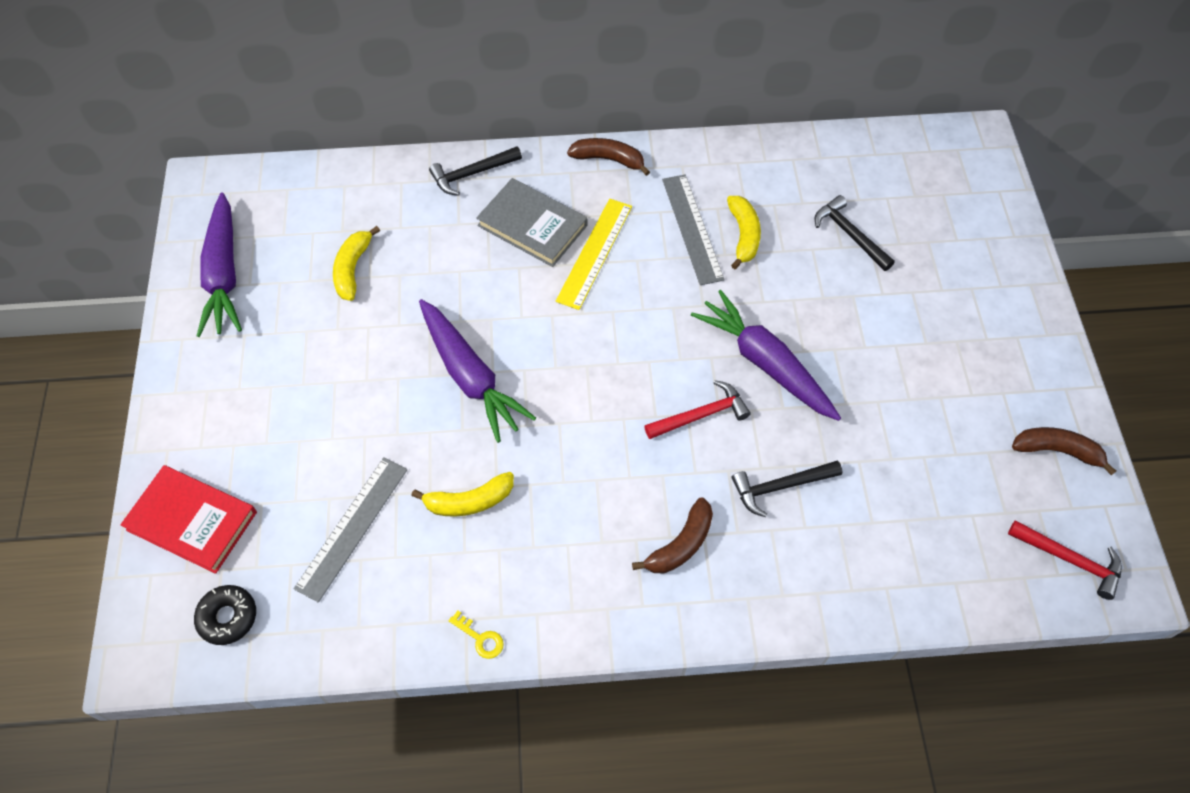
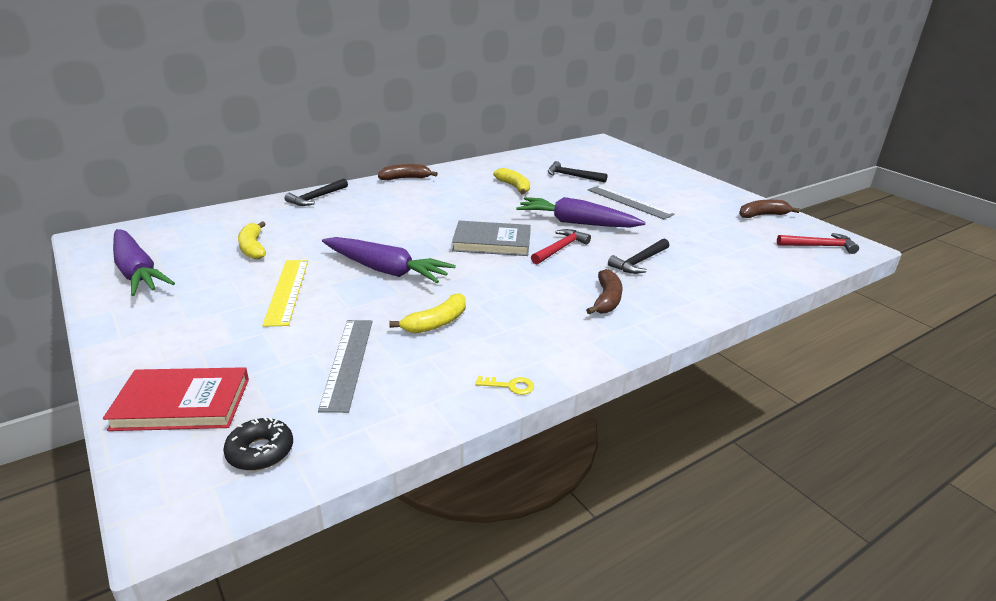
camera: 30 degrees left, 30 degrees down
grey book [476,178,587,267] -> grey book moved to [452,221,531,256]
yellow ruler [556,199,632,310] -> yellow ruler moved to [262,260,308,327]
grey ruler [662,174,725,285] -> grey ruler moved to [588,186,674,219]

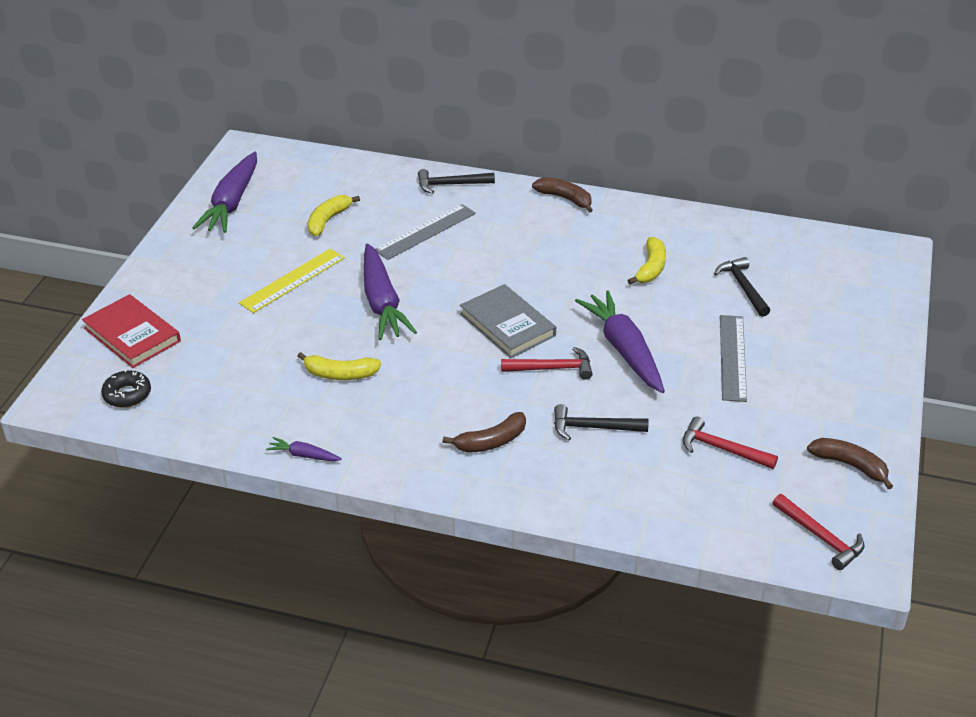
camera: 50 degrees right, 10 degrees up
grey ruler [318,320,373,413] -> grey ruler moved to [376,204,476,260]
yellow key [476,376,534,395] -> purple carrot [266,437,342,461]
none -> red hammer [683,417,778,469]

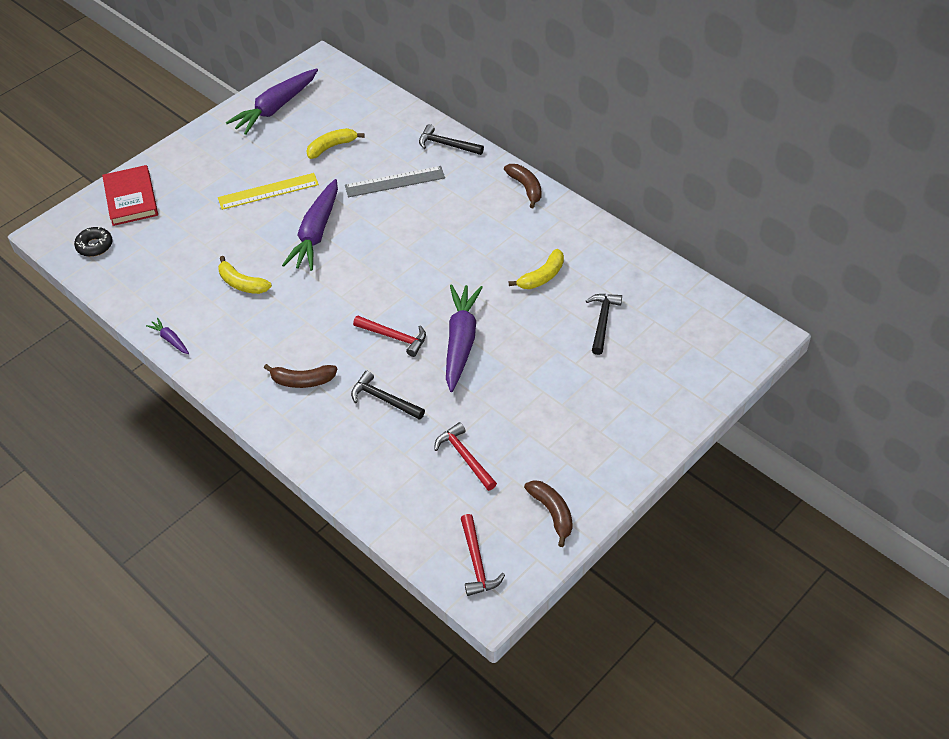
camera: 30 degrees right, 10 degrees up
grey book [460,284,556,358] -> none
grey ruler [720,315,747,402] -> none

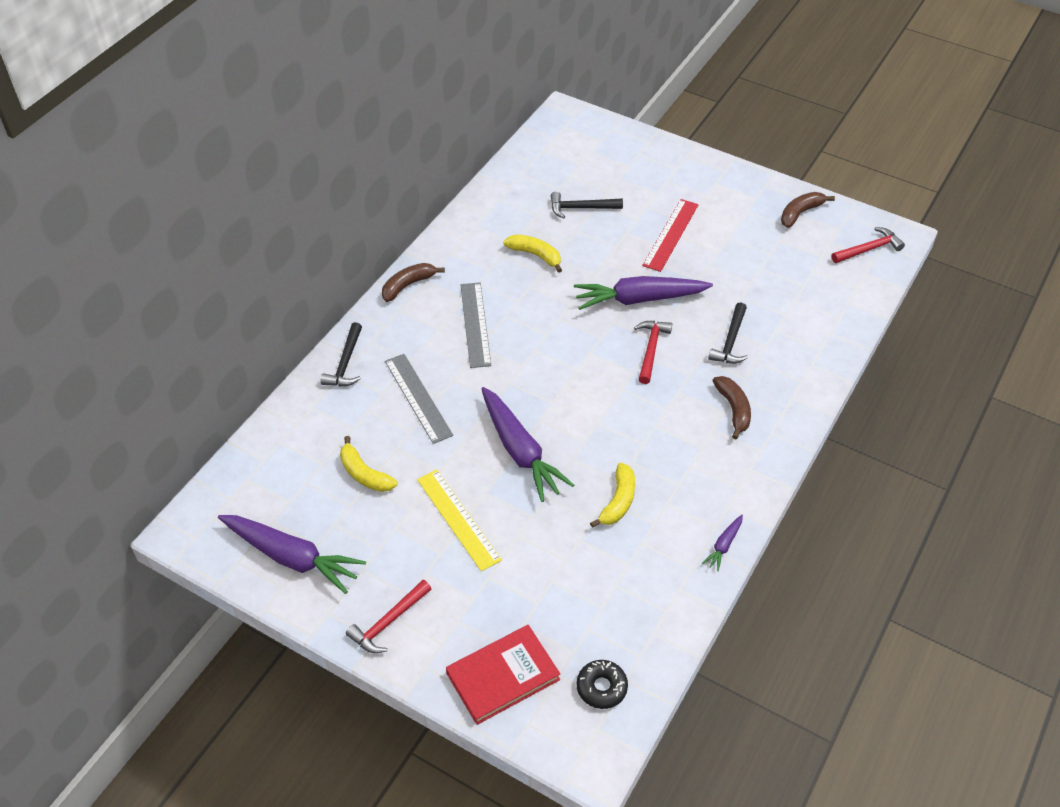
camera: 105 degrees left, 0 degrees up
purple carrot [282,179,338,271] -> purple carrot turned 60 degrees clockwise [481,387,574,502]
red hammer [434,422,497,491] -> red hammer moved to [346,580,431,653]
none -> grey ruler [460,283,491,368]
none -> red ruler [642,199,699,272]

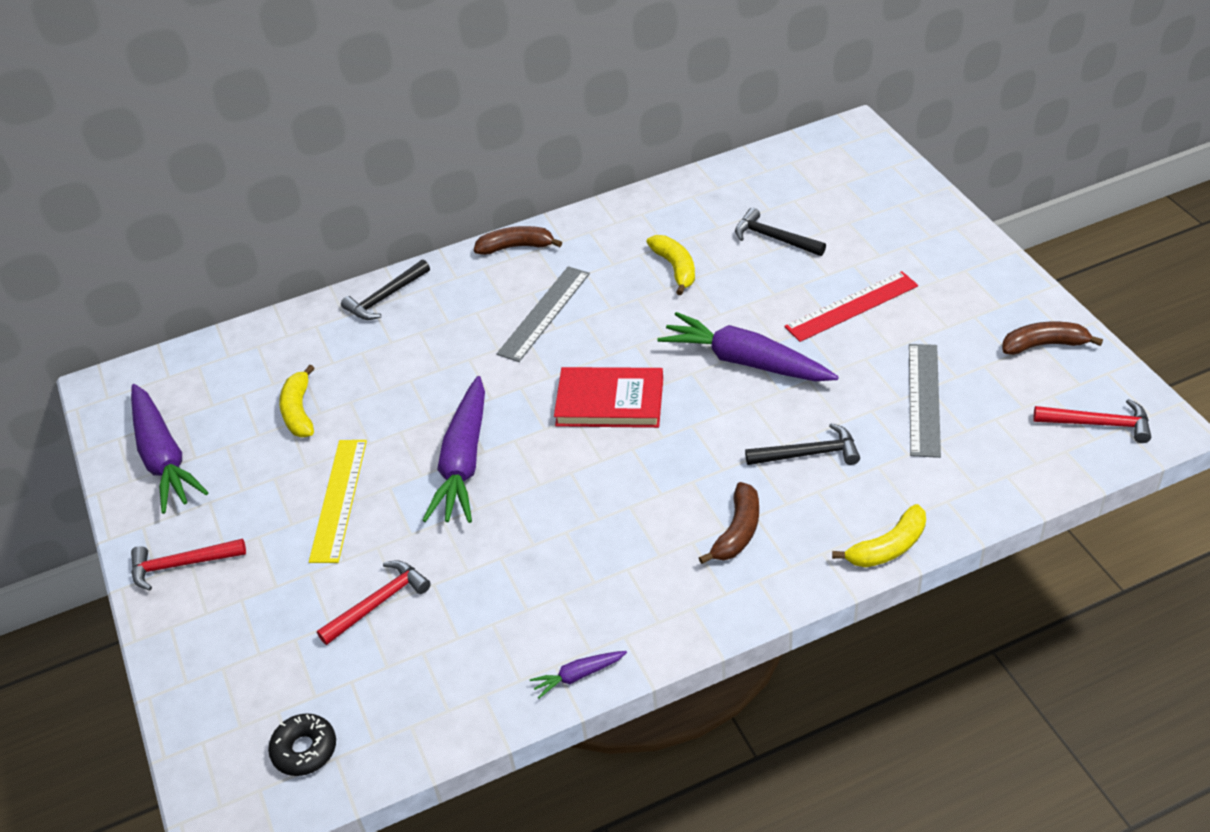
camera: 40 degrees right, 5 degrees down
grey ruler [385,354,453,444] -> grey ruler moved to [909,344,941,458]
red book [446,625,560,725] -> red book moved to [554,367,663,428]
yellow banana [590,463,635,528] -> yellow banana moved to [832,504,926,567]
red hammer [634,321,672,384] -> red hammer moved to [317,560,431,645]
black hammer [708,302,748,364] -> black hammer turned 150 degrees counterclockwise [745,423,860,465]

